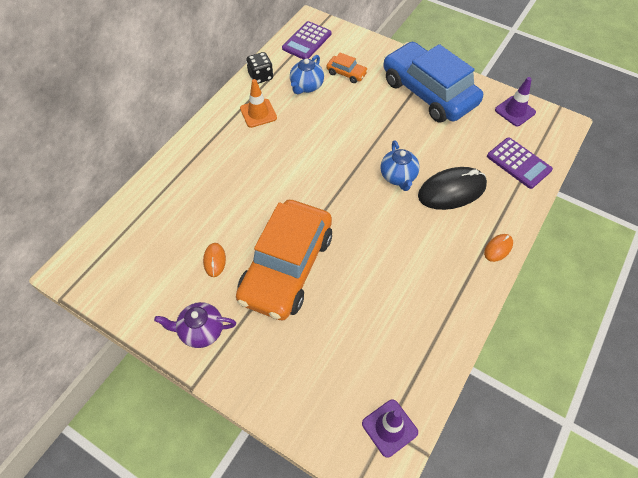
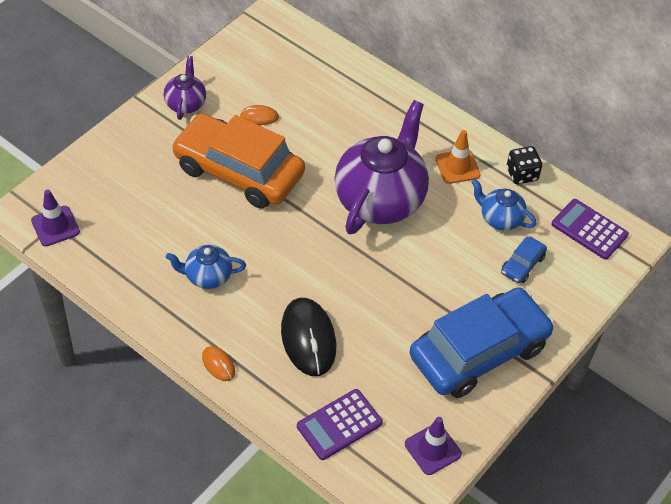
camera: 95 degrees right, 5 degrees down
orange car [326,53,368,83] -> blue car [501,236,547,283]
blue teapot [380,140,420,191] -> blue teapot moved to [166,245,246,289]
none -> purple teapot [334,100,429,234]

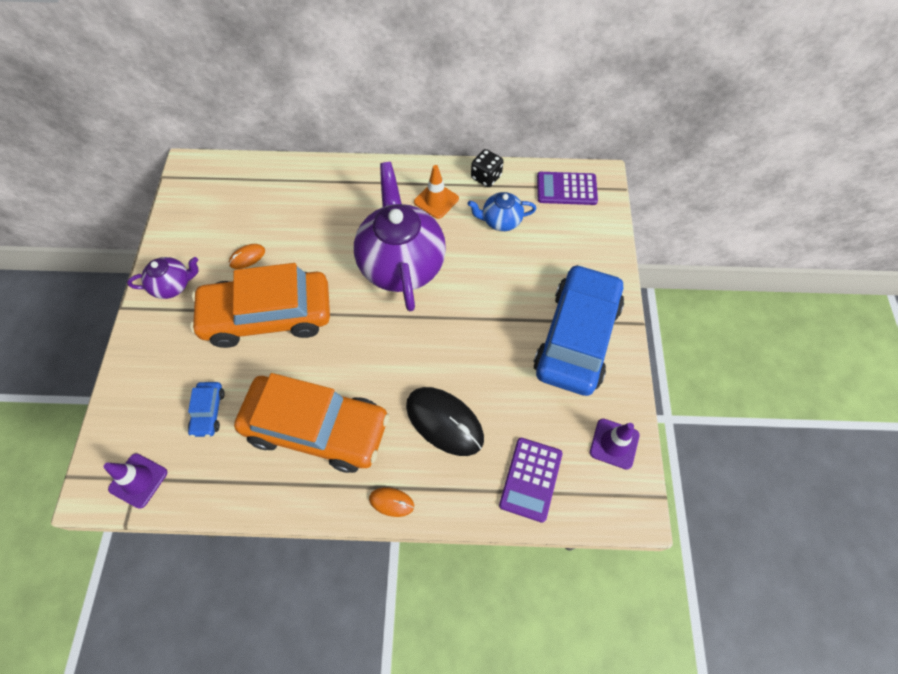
camera: 35 degrees left, 10 degrees up
purple teapot [164,56,206,120] -> purple teapot turned 105 degrees clockwise [127,257,198,299]
blue teapot [166,245,246,289] -> orange car [234,373,390,473]
blue car [501,236,547,283] -> blue car moved to [188,382,225,437]

